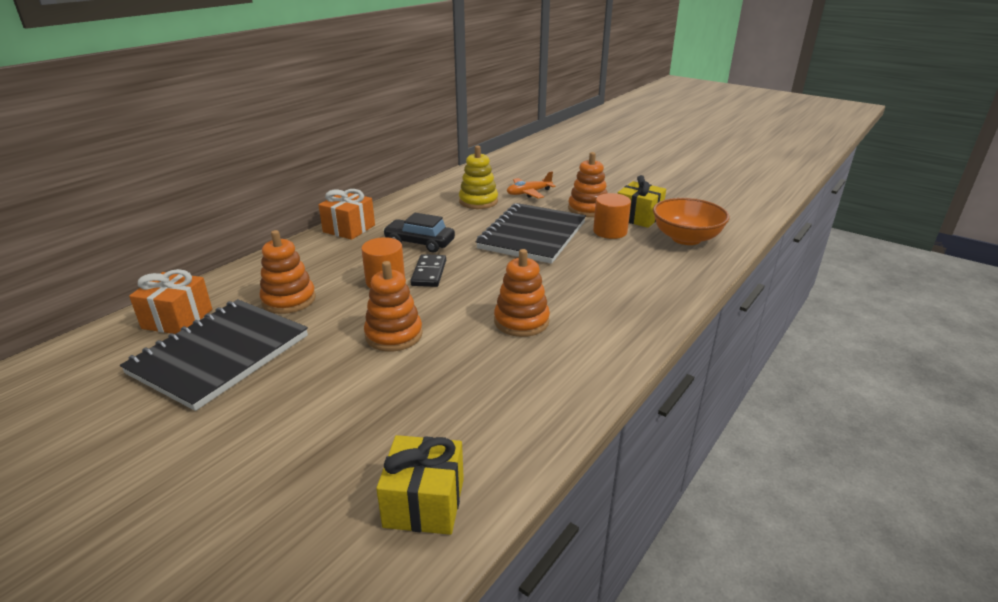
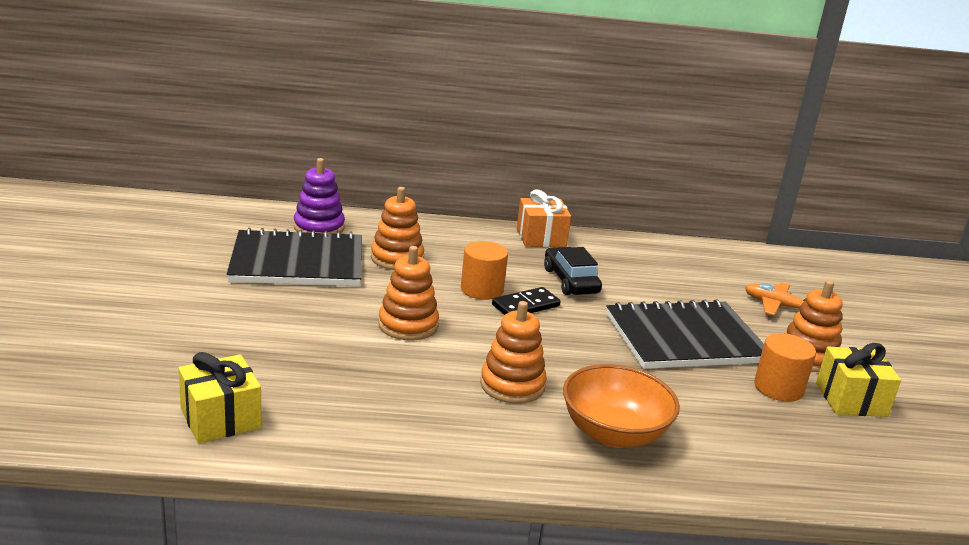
camera: 50 degrees right, 5 degrees down
orange gift [129,269,212,334] -> purple stacking toy [294,158,345,234]
yellow stacking toy [459,146,498,209] -> none
orange bowl [653,198,730,245] -> orange bowl moved to [563,364,680,448]

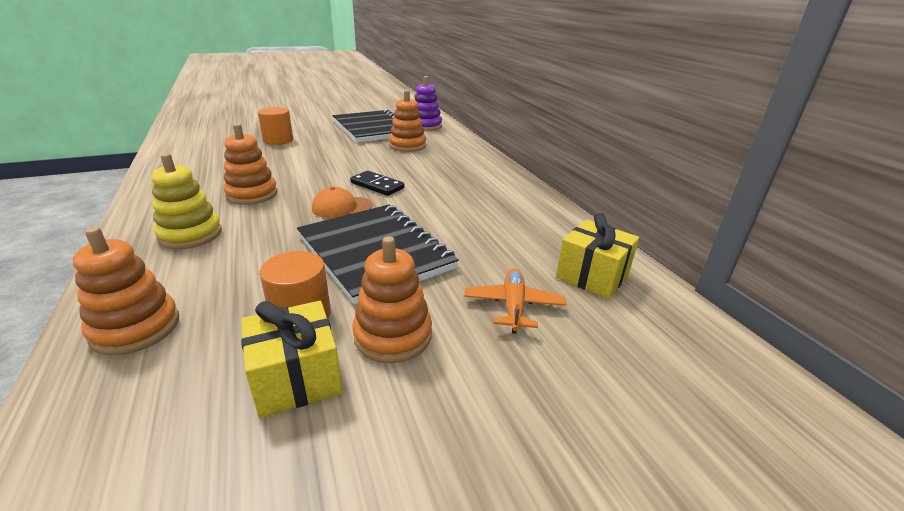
camera: 70 degrees right, 5 degrees up
yellow gift [178,352,262,444] -> yellow gift moved to [556,213,639,299]
orange stacking toy [378,246,439,341] -> orange stacking toy moved to [73,227,179,355]
orange cylinder [461,241,508,300] -> orange cylinder moved to [258,107,293,145]
orange gift [517,189,571,247] -> none
black car [544,247,602,295] -> none
orange bowl [563,364,680,448] -> yellow stacking toy [151,153,222,249]
none -> orange cap [312,187,372,218]

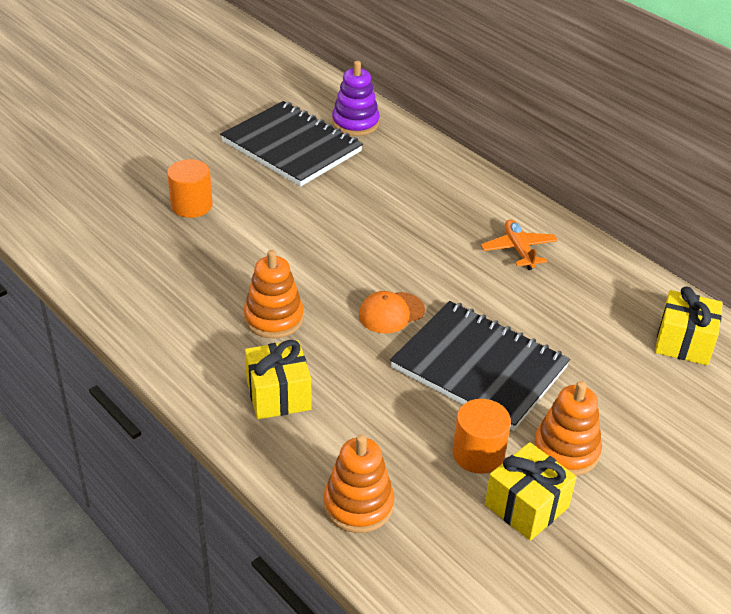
camera: 20 degrees left, 10 degrees up
yellow stacking toy [151,153,222,249] -> yellow gift [245,340,311,419]
black domino [350,171,404,196] -> none
orange stacking toy [389,90,426,152] -> none
orange plane [464,268,566,333] -> orange plane moved to [481,219,558,270]

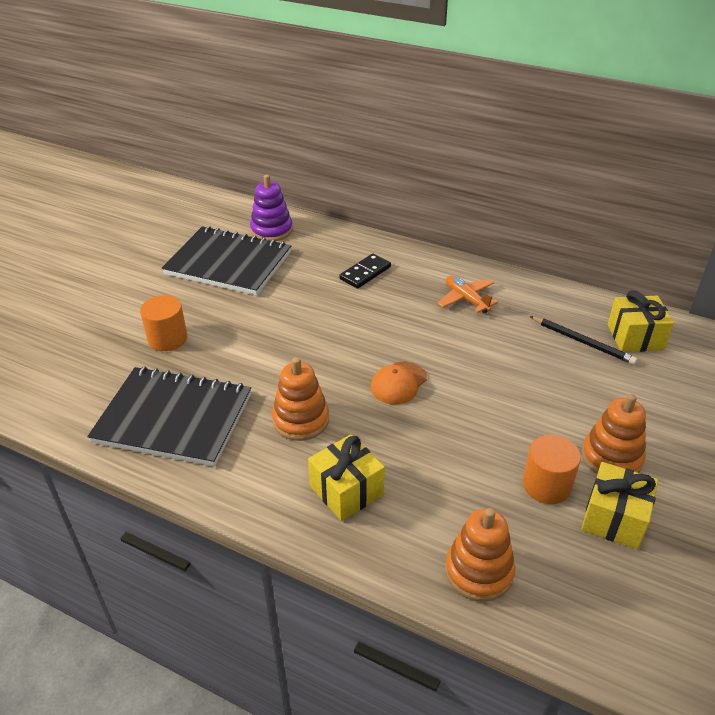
camera: 20 degrees left, 0 degrees up
black notebook [390,301,570,431] -> black notebook moved to [87,366,251,466]
none -> black domino [339,253,391,289]
none -> black pencil [530,316,637,365]

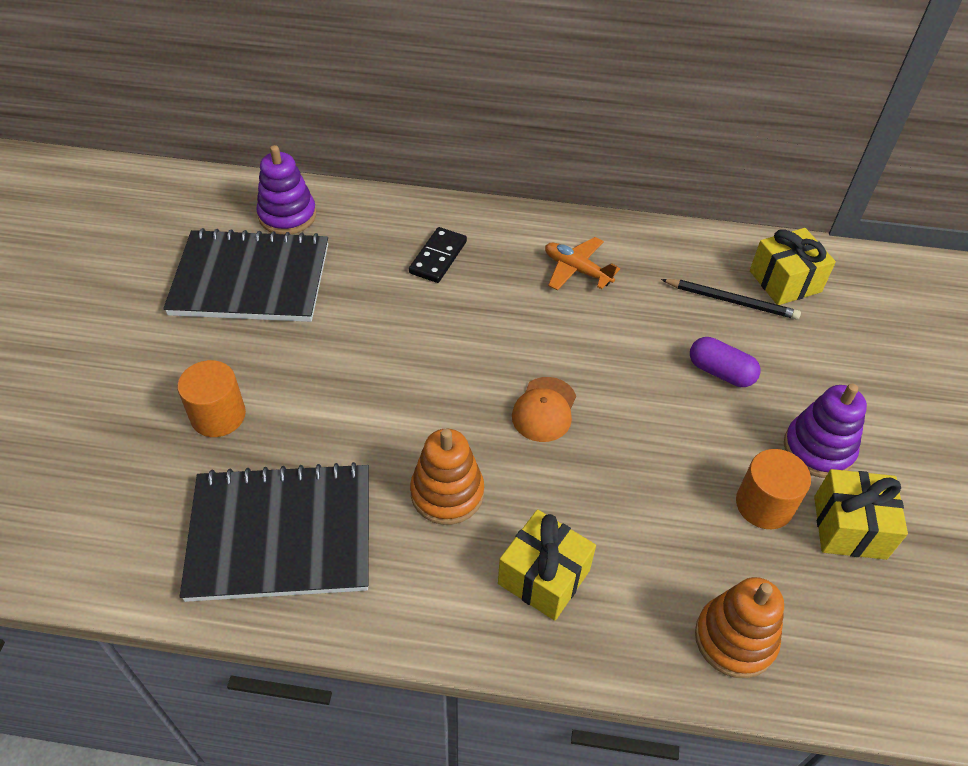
camera: 20 degrees left, 10 degrees up
orange stacking toy [582,394,646,474] -> purple stacking toy [784,384,867,478]
none -> purple capsule [690,337,760,387]

